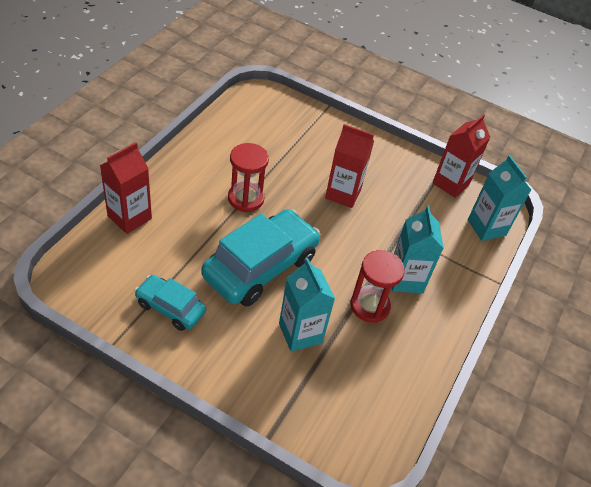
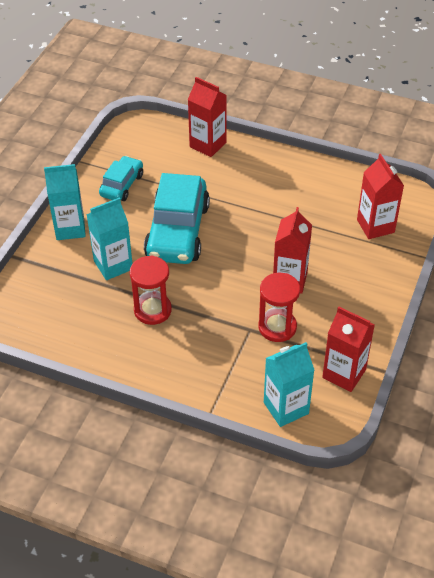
camera: 90 degrees right, 0 degrees up
turquoise car [201,209,320,307] -> turquoise car turned 60 degrees clockwise [144,173,210,264]
red hourglass [228,143,269,212] -> red hourglass moved to [258,273,300,342]
turquoise carton [392,205,444,293] -> turquoise carton moved to [44,164,86,240]
none -> red carton [357,154,404,239]

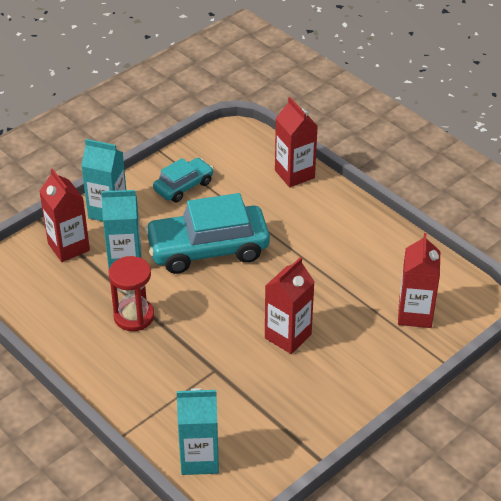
camera: 25 degrees right, 5 degrees down
turquoise car [144,173,210,264] -> turquoise car turned 45 degrees clockwise [144,193,270,274]
red hourglass [258,273,300,342] -> none
red carton [322,307,375,392] -> red carton moved to [39,168,90,262]

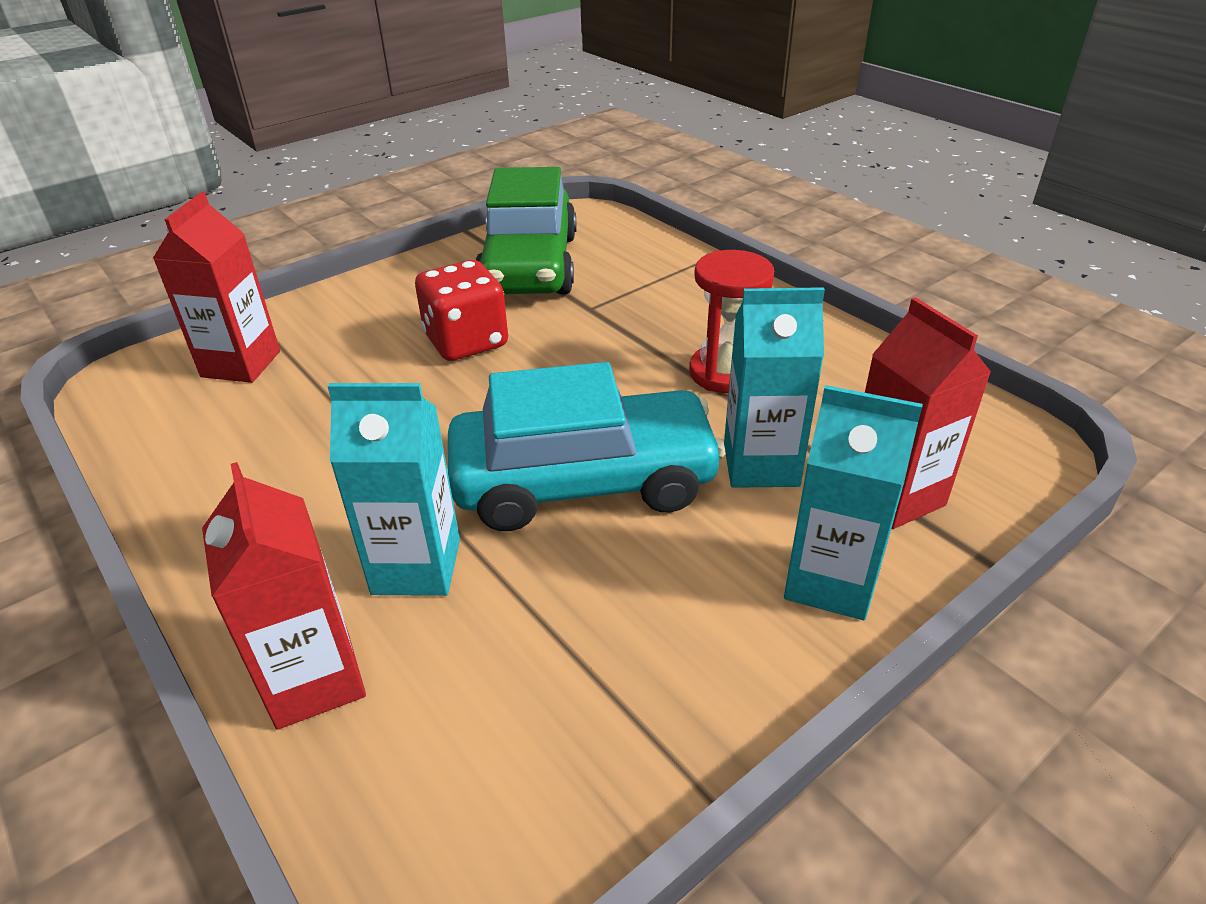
camera: 175 degrees left, 5 degrees down
turquoise car [153,158,214,202] -> none
turquoise carton [177,388,219,475] -> turquoise carton moved to [327,383,460,596]
red carton [265,257,314,354] -> red dice [415,260,508,361]
none -> green car [476,167,576,294]

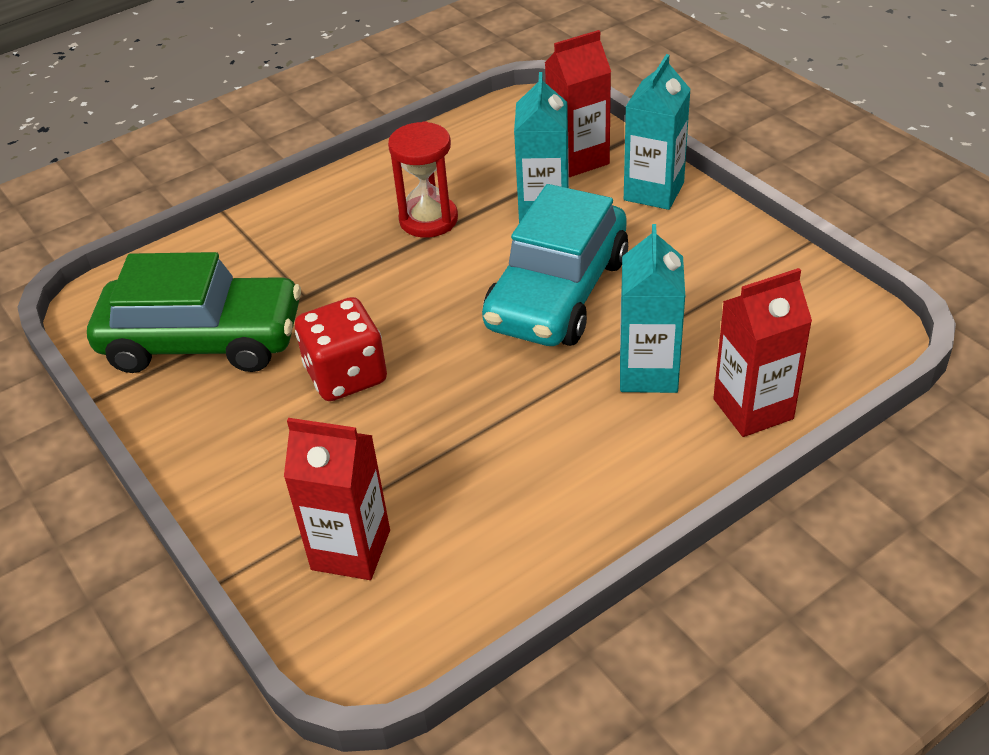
camera: 85 degrees left, 5 degrees up
turquoise car [448,362,726,531] -> turquoise car turned 150 degrees counterclockwise [482,184,628,346]

